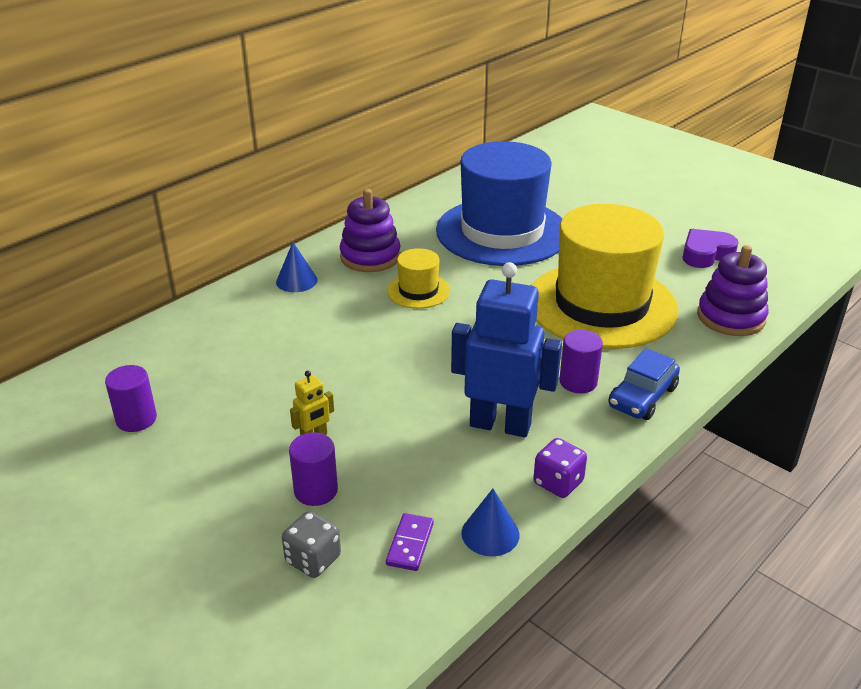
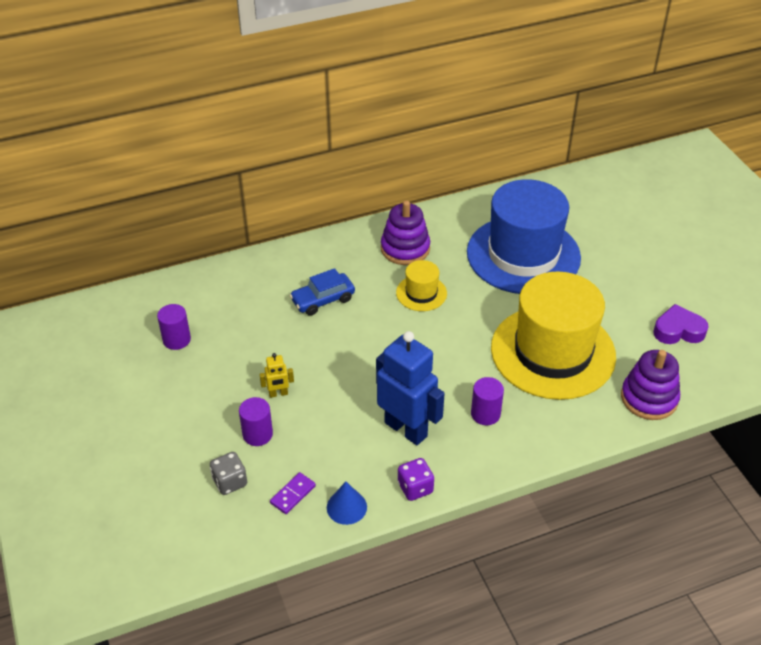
camera: 25 degrees right, 10 degrees up
blue cone [276,242,318,292] -> none
blue car [609,348,680,420] -> blue car moved to [289,268,355,316]

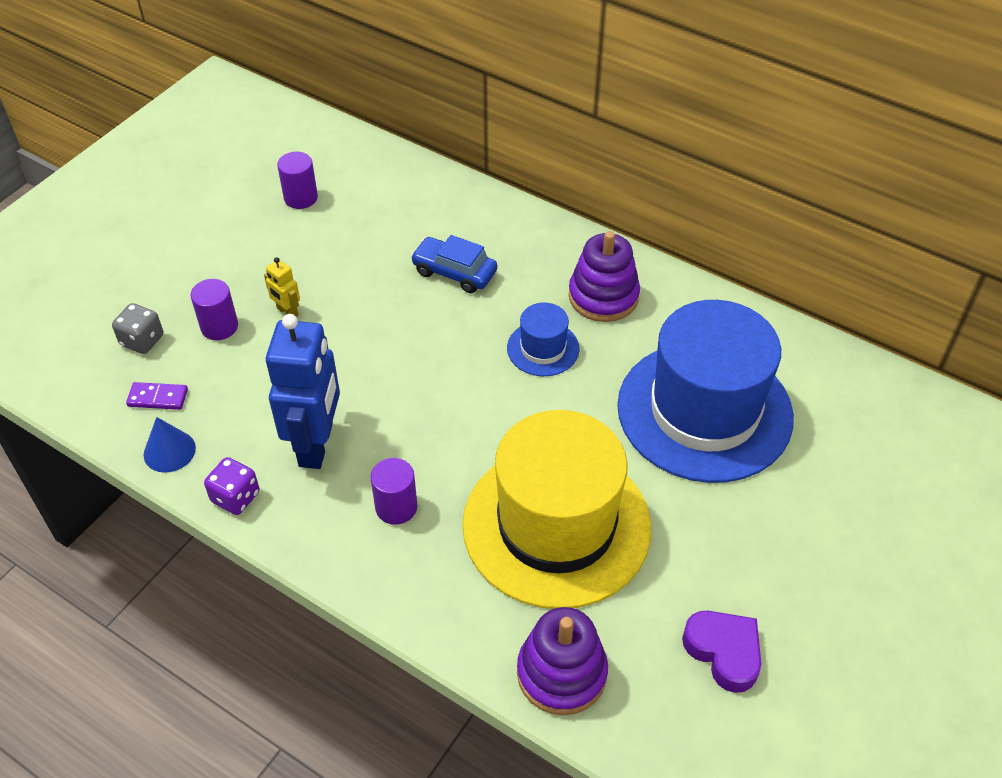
camera: 55 degrees right, 5 degrees up
yellow hat [396,260,447,311] -> blue hat [507,303,580,376]

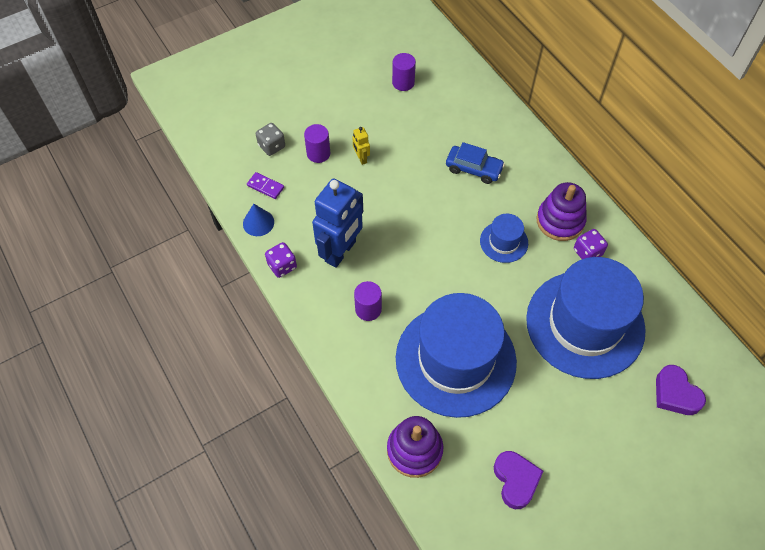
camera: 25 degrees right, 10 degrees up
blue car [411,235,497,293] -> blue car turned 150 degrees clockwise [446,142,505,184]
yellow hat [462,410,651,609] -> blue hat [396,293,517,418]
none -> purple dice [574,229,608,259]
none -> purple heart [656,365,706,415]

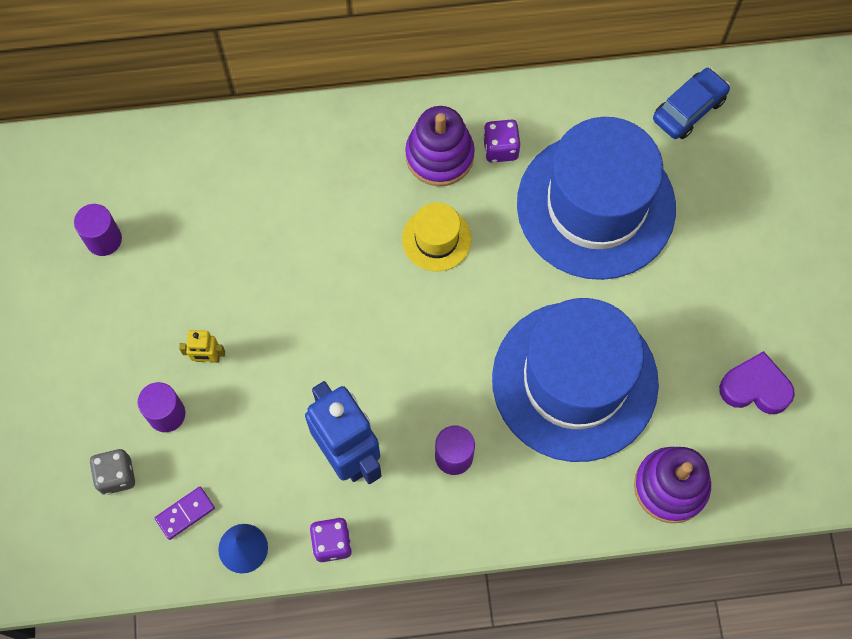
camera: 65 degrees left, 10 degrees up
blue car [446,142,505,184] -> blue car moved to [653,68,730,139]
blue hat [480,214,528,263] -> yellow hat [402,202,472,272]
purple heart [656,365,706,415] -> none

